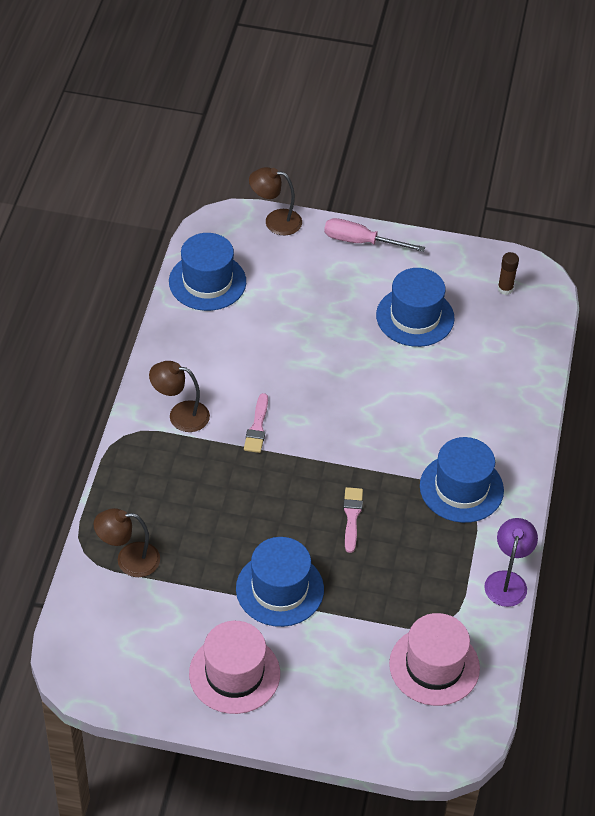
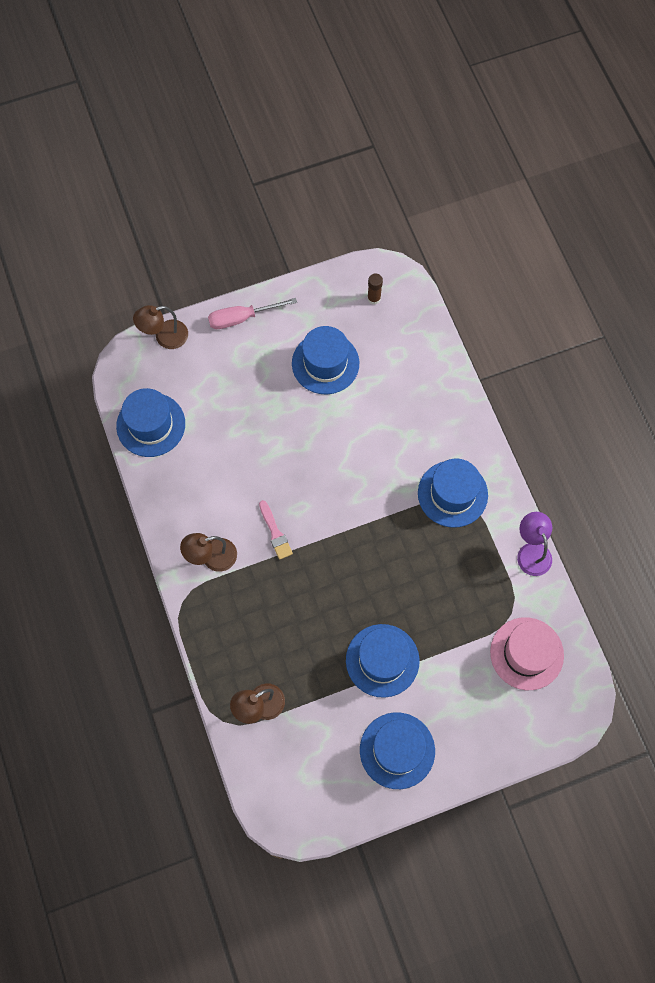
camera: 30 degrees left, 20 degrees up
pink hat [189,621,280,714] -> blue hat [360,712,435,789]
pink brush [343,487,363,553] -> none

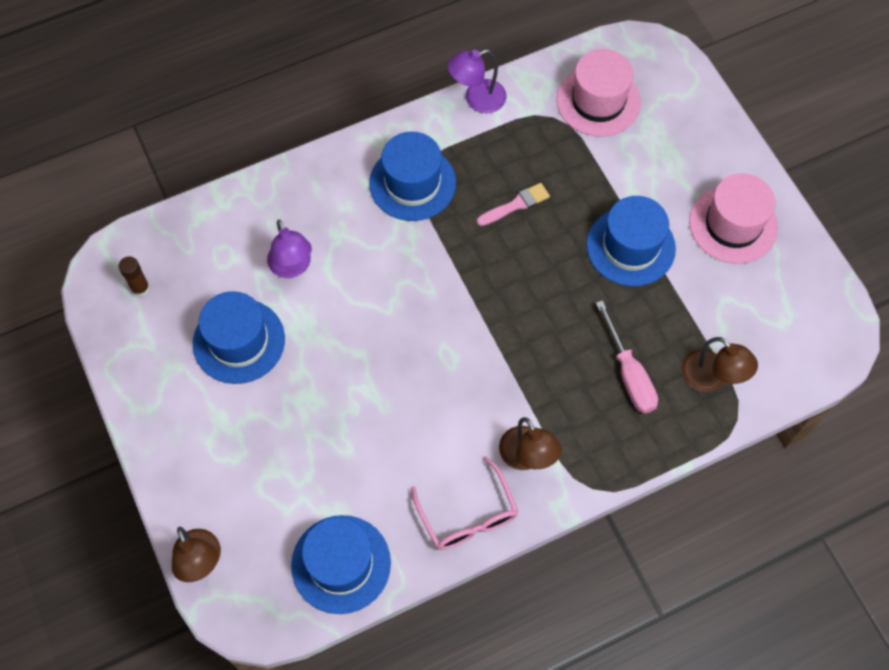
camera: 95 degrees left, 5 degrees down
pink screwdriver [208,298,297,329] -> pink screwdriver moved to [596,300,658,414]
pink brush [259,500,293,560] -> pink brush moved to [477,183,550,226]
blue hat [360,712,435,789] -> pink hat [689,173,778,264]
none -> purple lamp [267,220,312,278]
none -> pink glasses [411,456,518,550]

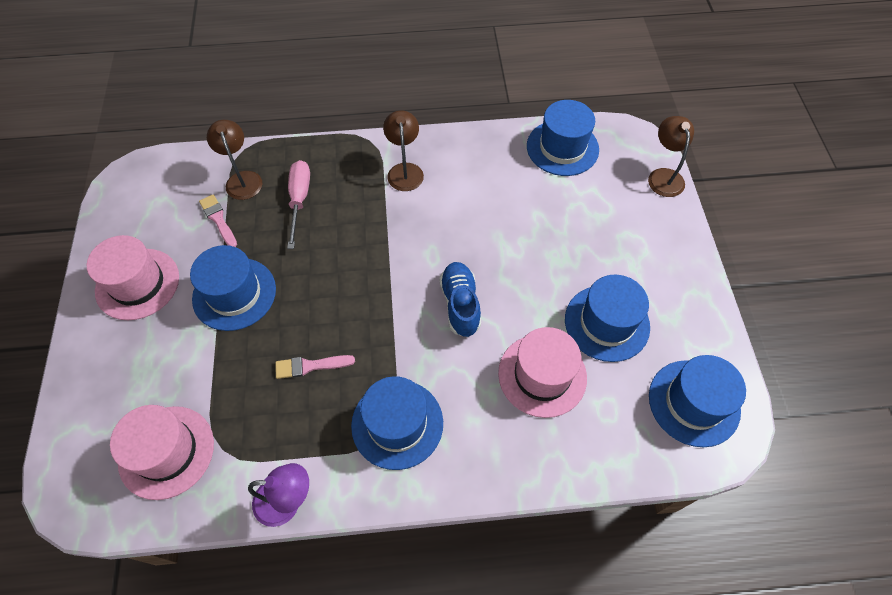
camera: 160 degrees left, 5 degrees down
brown glue stick [119,256,150,297] -> blue hat [649,355,746,447]
purple lamp [267,220,312,278] -> pink hat [498,327,587,418]
pink glasses [411,456,518,550] -> none
none -> pink brush [199,194,237,247]
none -> blue shoe [439,262,481,337]

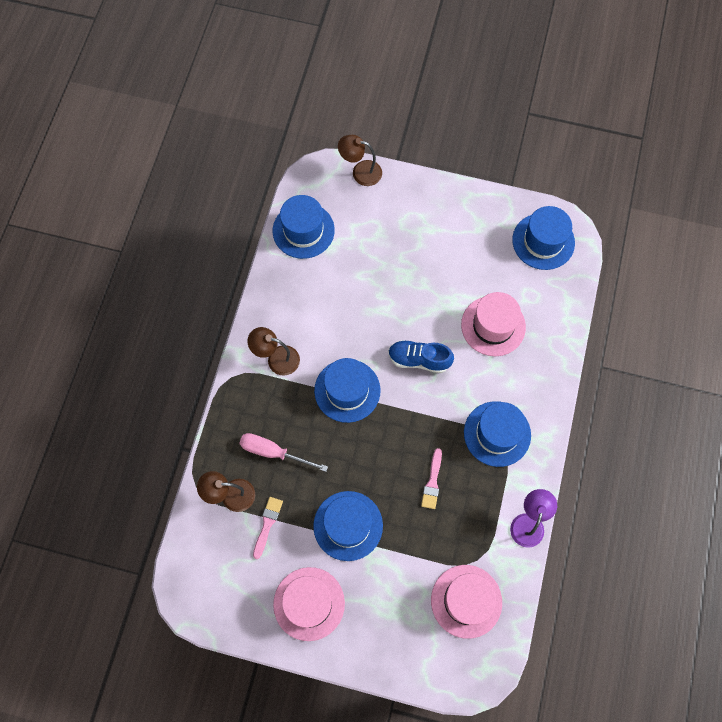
camera: 70 degrees left, 10 degrees up
pink brush [199,194,237,247] -> pink brush turned 120 degrees clockwise [253,497,283,559]
blue hat [565,275,650,362] -> blue hat moved to [314,358,381,423]

